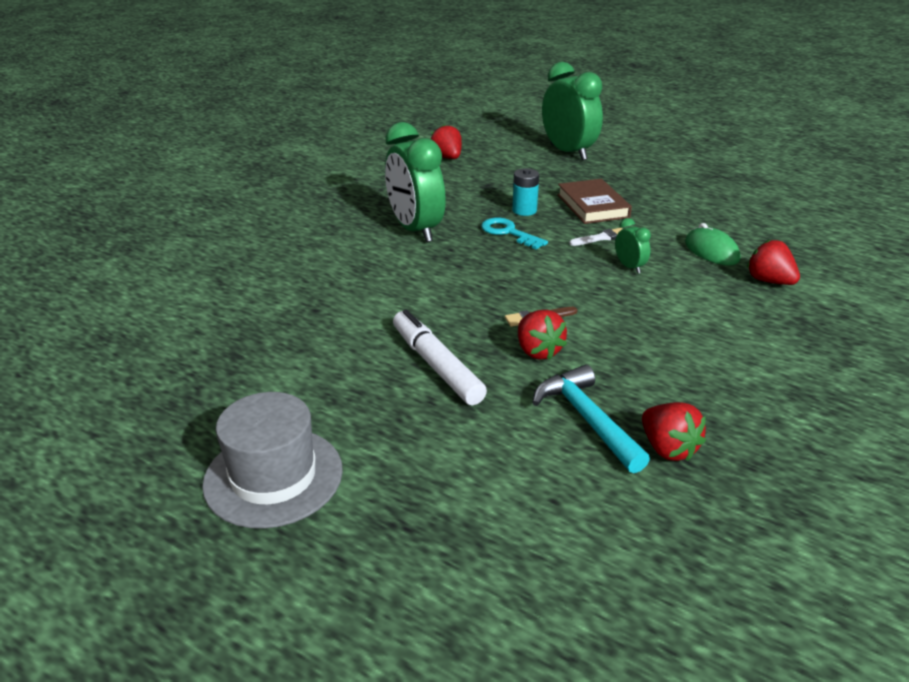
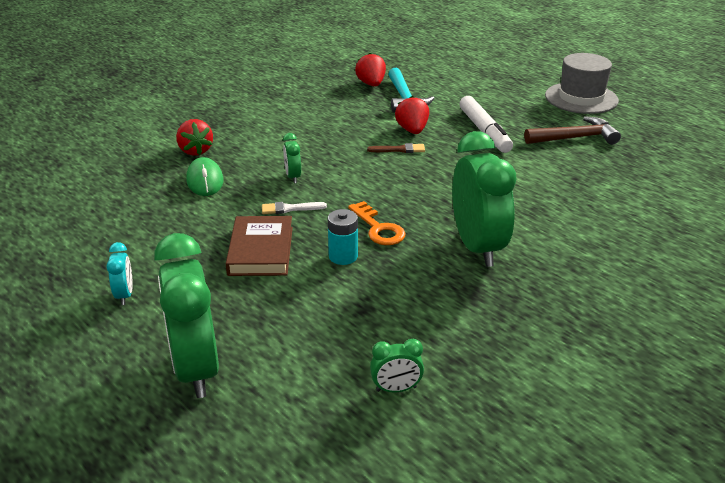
camera: 165 degrees left, 0 degrees up
red strawberry [431,124,462,159] -> green clock [370,339,424,392]
turquoise key [481,218,548,249] -> orange key [348,201,406,245]
none -> turquoise clock [106,242,133,305]
none -> brown hammer [524,116,621,145]

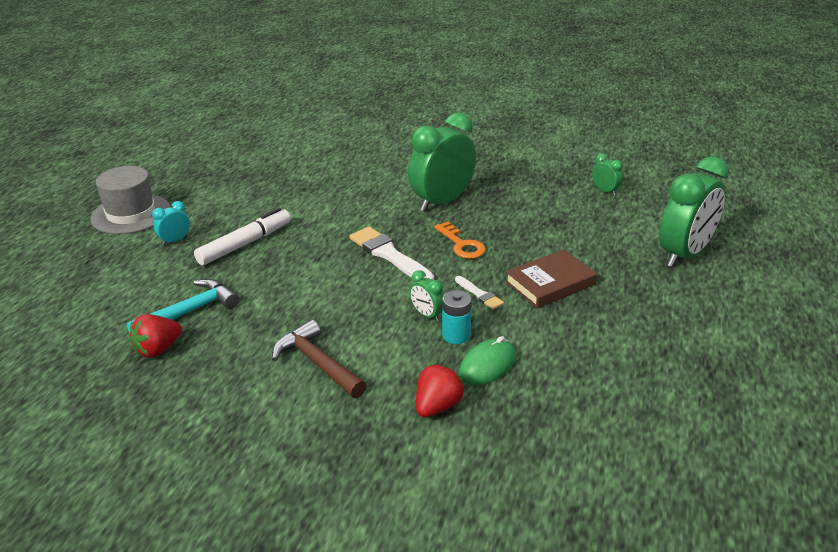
camera: 120 degrees left, 0 degrees up
turquoise clock [106,242,133,305] -> turquoise clock moved to [152,201,190,246]
green clock [283,133,301,183] -> green clock turned 90 degrees clockwise [410,270,444,322]
turquoise battery [328,209,358,265] -> turquoise battery moved to [442,290,472,344]
orange key [348,201,406,245] -> orange key turned 120 degrees clockwise [434,221,486,259]
brown brush [367,143,425,153] -> none
red strawberry [395,96,429,134] -> none
brown hammer [524,116,621,145] -> brown hammer moved to [272,320,367,398]
none -> white brush [350,227,434,281]

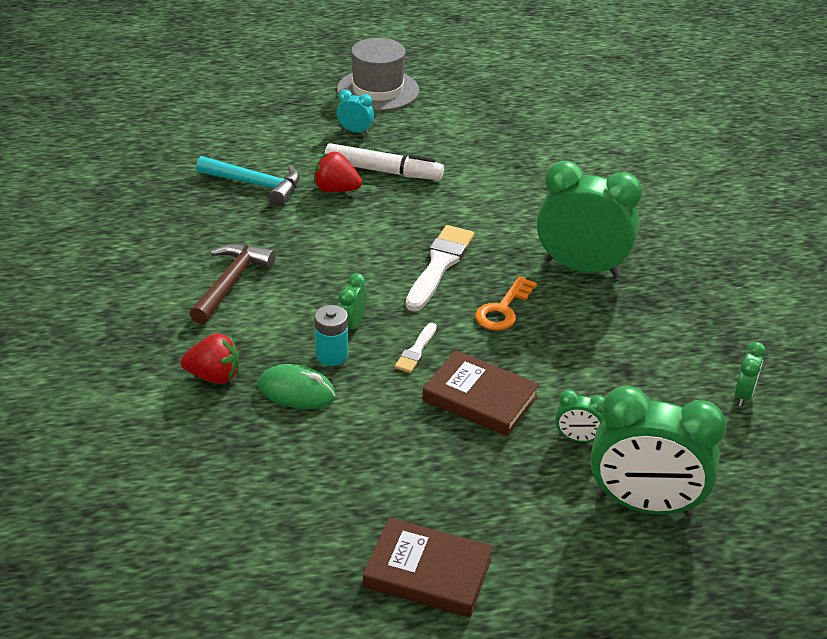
camera: 60 degrees right, 5 degrees up
red strawberry [130,314,182,358] -> red strawberry moved to [314,152,362,192]
none -> brown book [363,518,493,617]
none -> green clock [555,390,605,442]

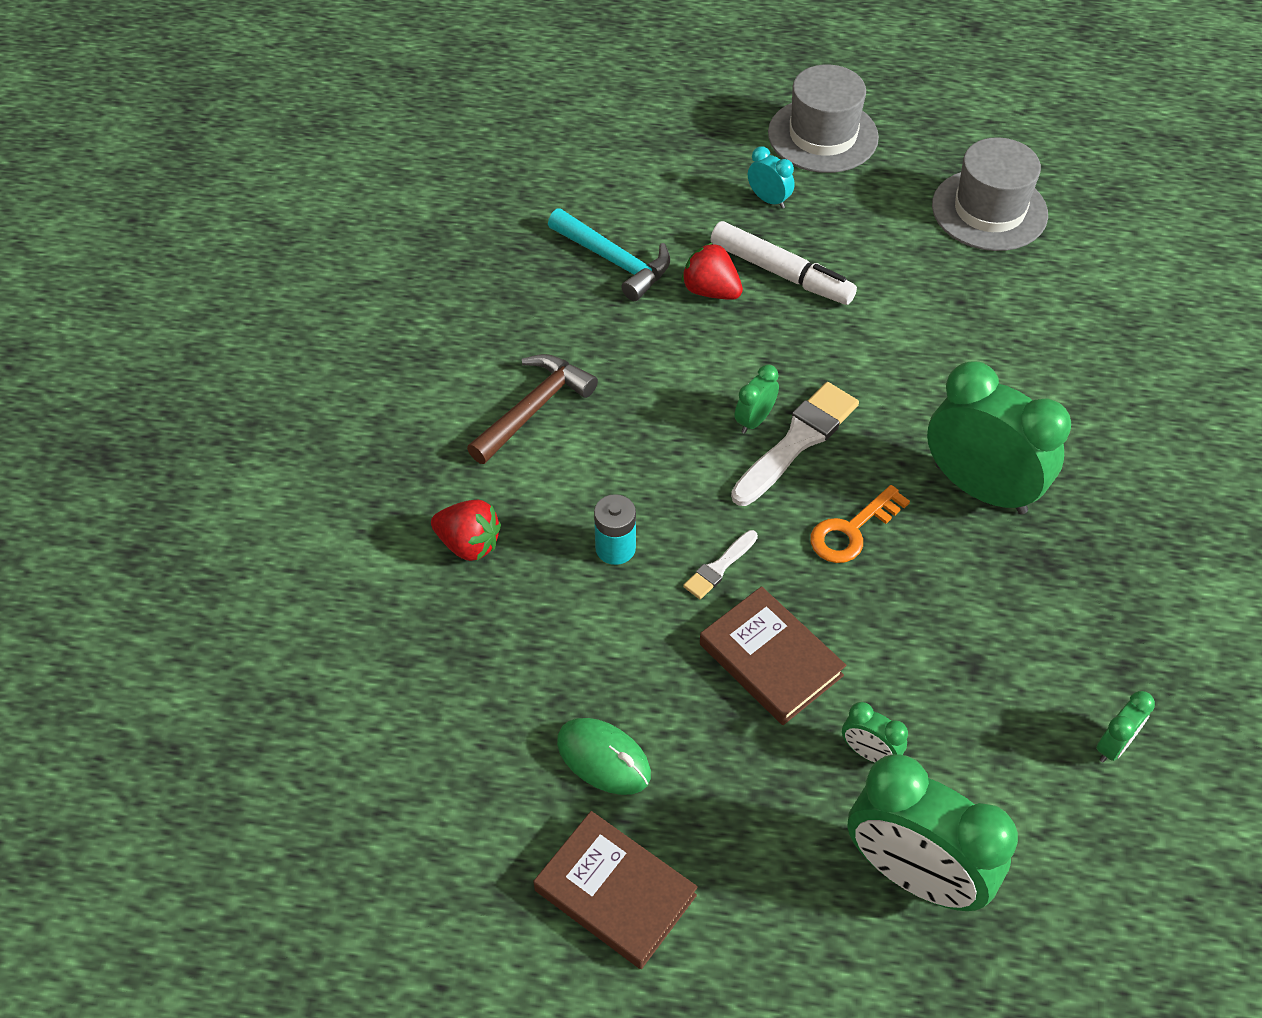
camera: 20 degrees right, 15 degrees up
green mouse [258,364,336,409] -> green mouse moved to [557,718,651,795]
green clock [339,273,367,334] -> green clock moved to [735,365,779,434]
none -> grey hat [932,137,1048,251]

